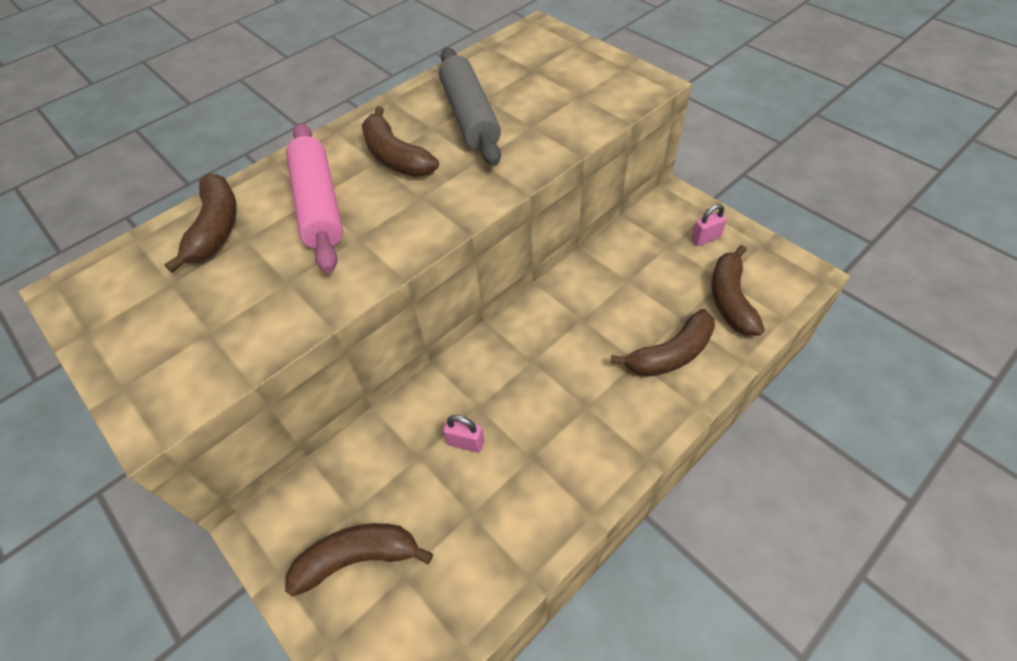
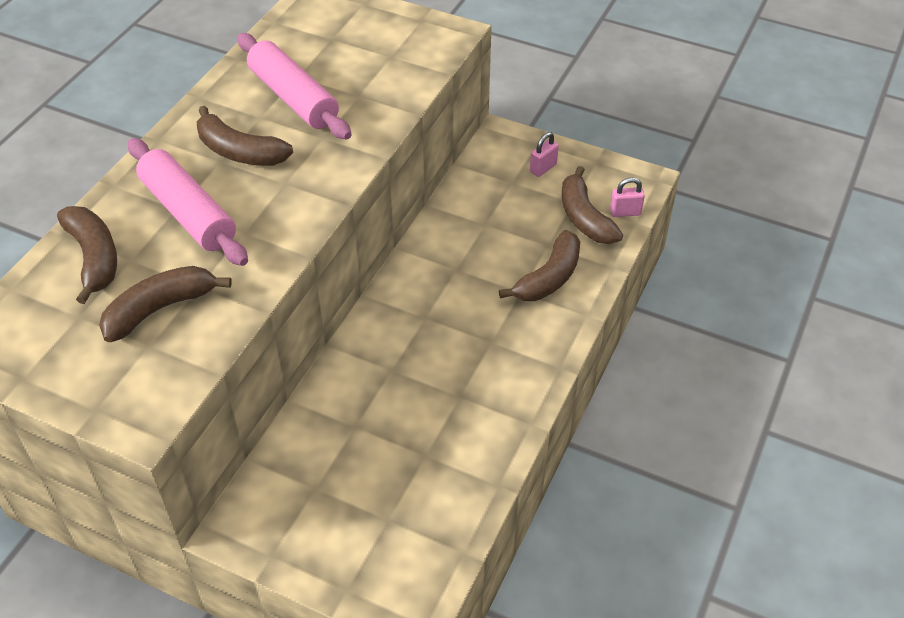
camera: 25 degrees left, 5 degrees down
brown banana [285,523,433,597] -> brown banana moved to [99,266,232,342]
grey rolling pin [439,47,501,166] -> pink rolling pin [237,33,351,140]
pink padlock [443,415,484,453] -> pink padlock moved to [610,177,645,217]

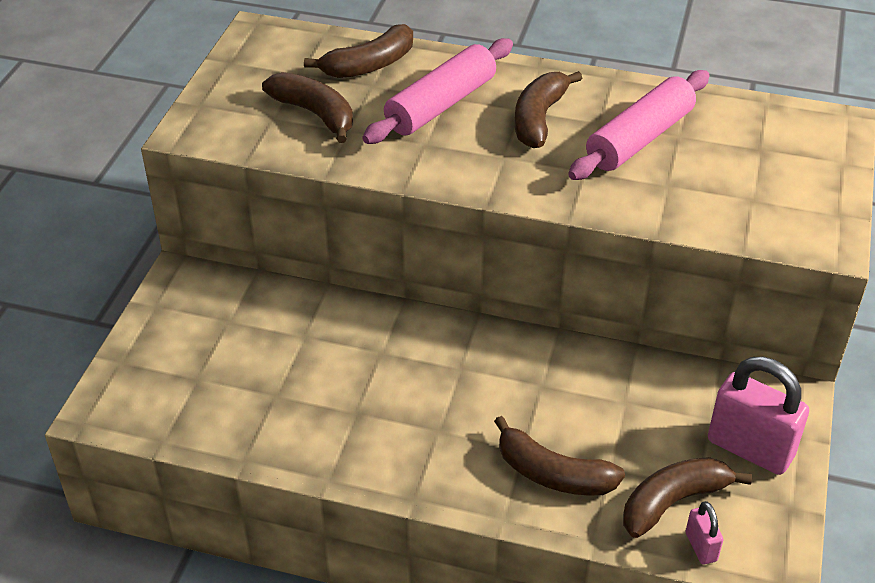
camera: 80 degrees right, 5 degrees down
pink padlock [530,132,559,177] -> pink padlock [708,357,809,475], size x2.10

